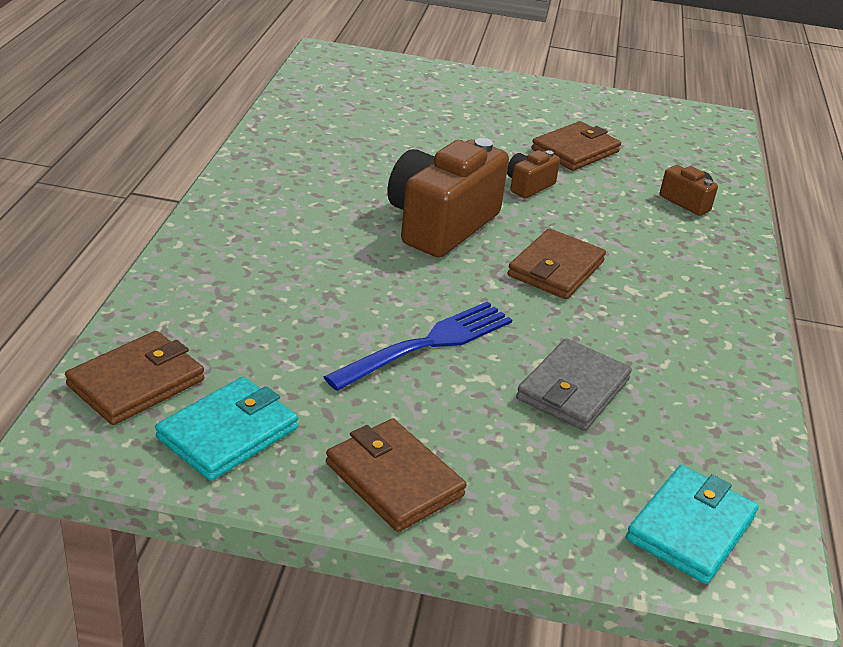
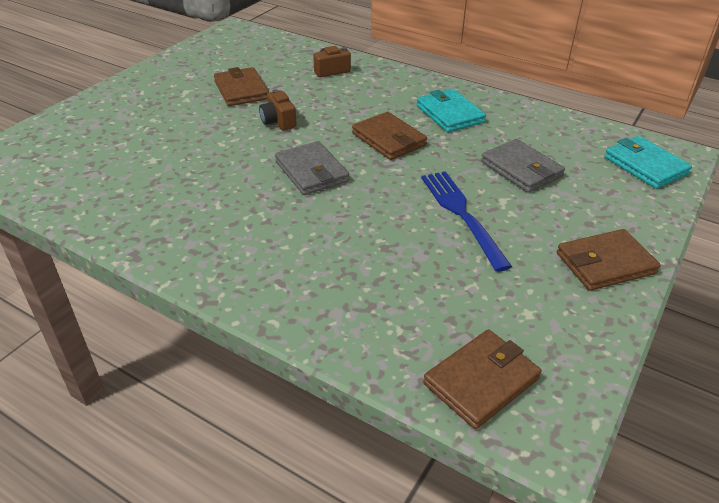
camera: 65 degrees left, 5 degrees up
brown wallet [65,331,204,425] -> brown wallet turned 75 degrees clockwise [423,329,541,429]
turquoise wallet [155,377,298,481] -> turquoise wallet moved to [417,89,486,132]
brown camera [387,138,509,258] -> grey wallet [275,141,349,195]

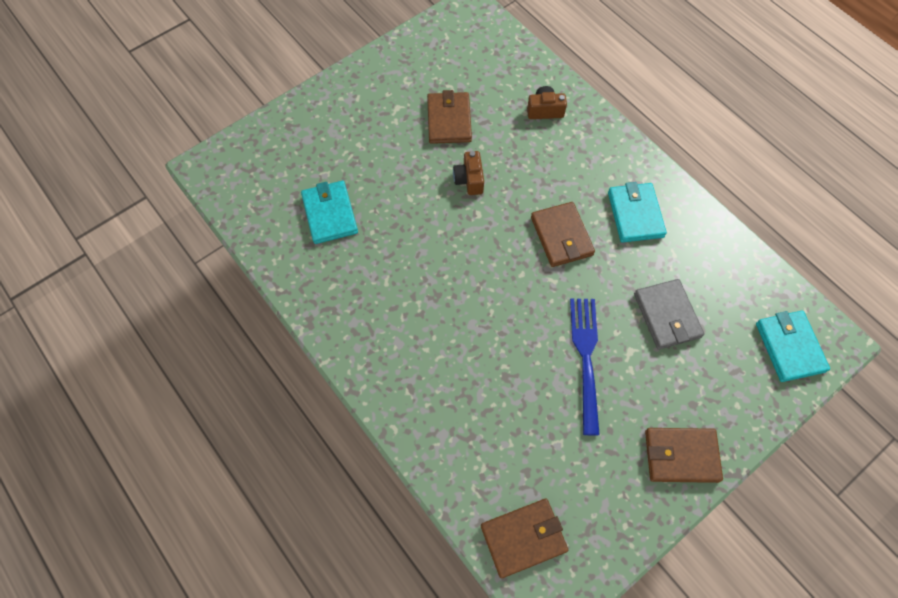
camera: 20 degrees right, 25 degrees up
grey wallet [275,141,349,195] -> none
none -> turquoise wallet [301,181,358,244]

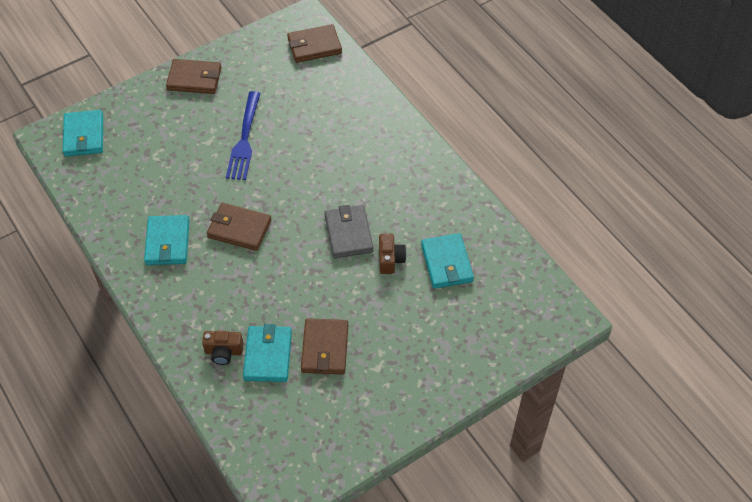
camera: 175 degrees left, 10 degrees down
brown camera [453,151,484,195] -> brown camera moved to [379,234,406,274]
brown wallet [531,202,595,267] -> brown wallet turned 60 degrees counterclockwise [207,203,272,251]
grey wallet [634,279,704,350] -> grey wallet moved to [324,205,374,258]
none -> turquoise wallet [243,324,292,382]

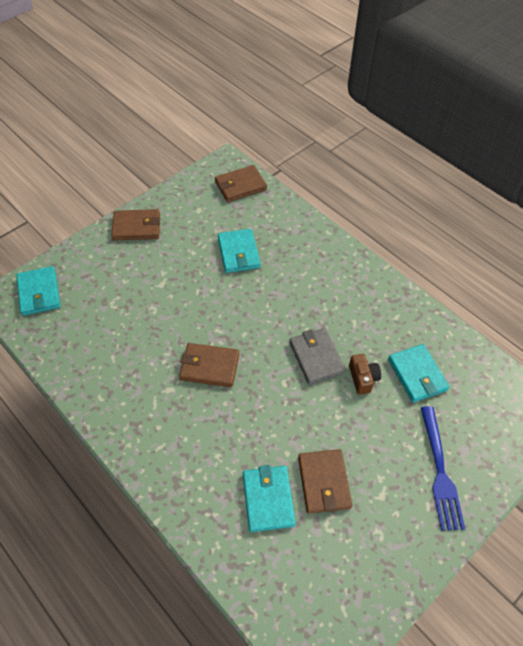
camera: 10 degrees left, 0 degrees up
turquoise wallet [144,215,189,265] -> turquoise wallet moved to [218,229,261,273]
brown camera [202,331,244,365] -> none
blue fork [226,91,261,180] -> blue fork moved to [421,406,465,531]

